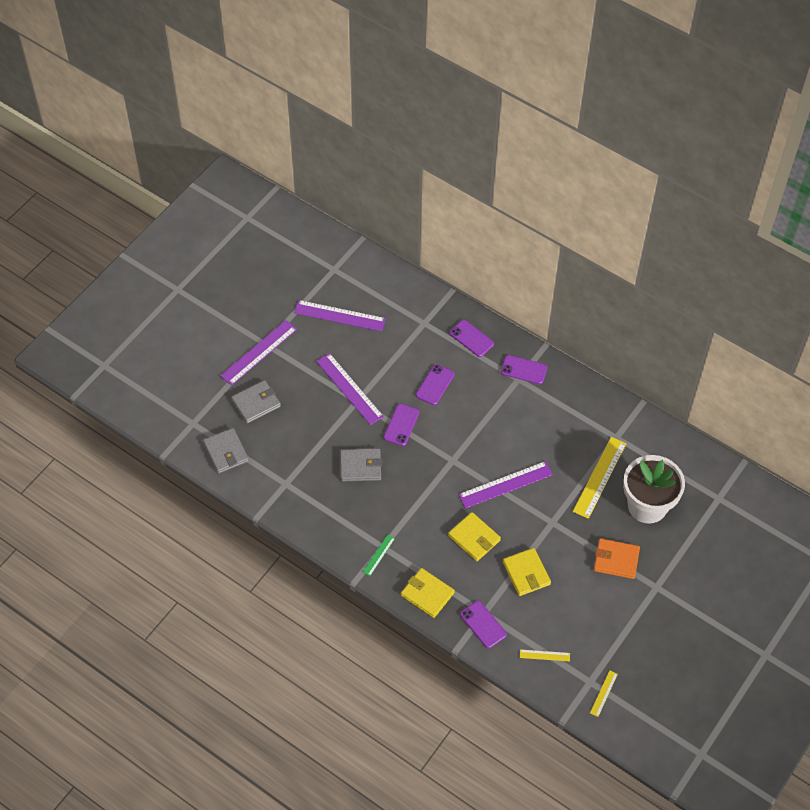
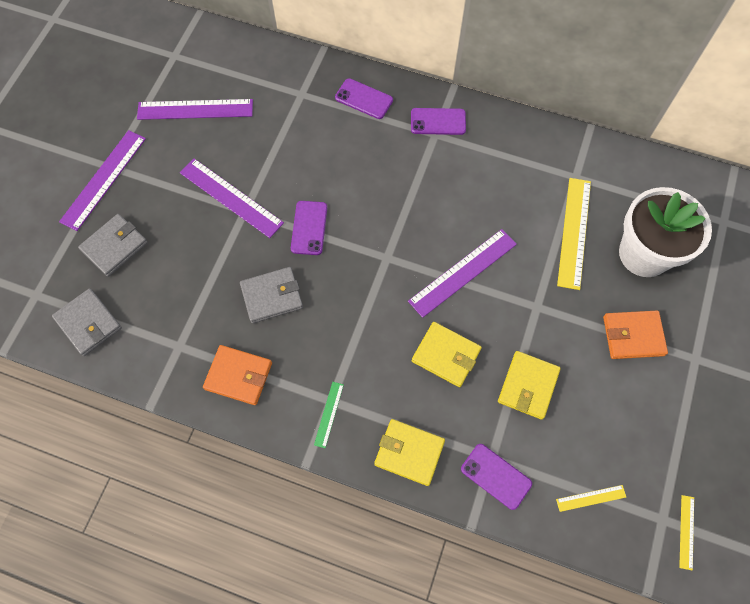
camera: 15 degrees left, 10 degrees up
purple phone [416,364,455,405] -> none
yellow wallet [503,548,551,596] -> yellow wallet turned 60 degrees clockwise [498,351,561,420]
none -> orange wallet [203,345,272,405]

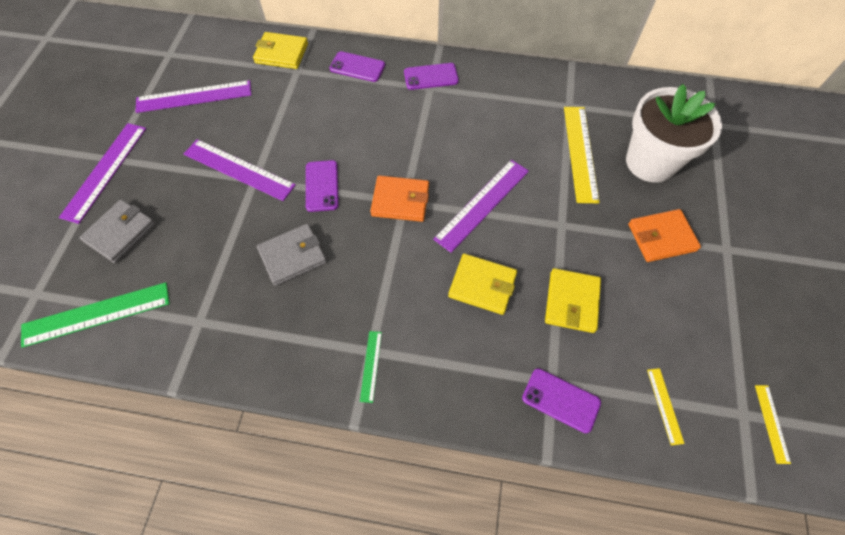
camera: 10 degrees left, 5 degrees down
grey wallet [52,288,122,356] -> green ruler [21,282,170,348]
orange wallet [203,345,272,405] -> orange wallet moved to [370,176,429,222]
yellow wallet [374,419,445,486] -> yellow wallet moved to [253,32,308,69]
yellow ruler [556,485,626,512] -> yellow ruler turned 75 degrees counterclockwise [647,368,684,446]

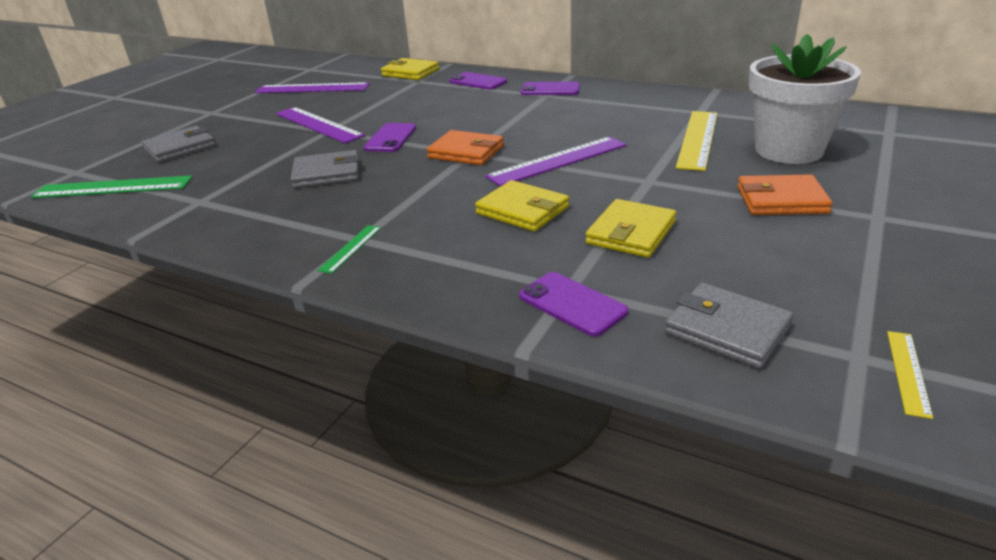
camera: 20 degrees right, 30 degrees down
purple ruler [59,123,146,224] -> none
yellow ruler [647,368,684,446] -> grey wallet [665,283,794,369]

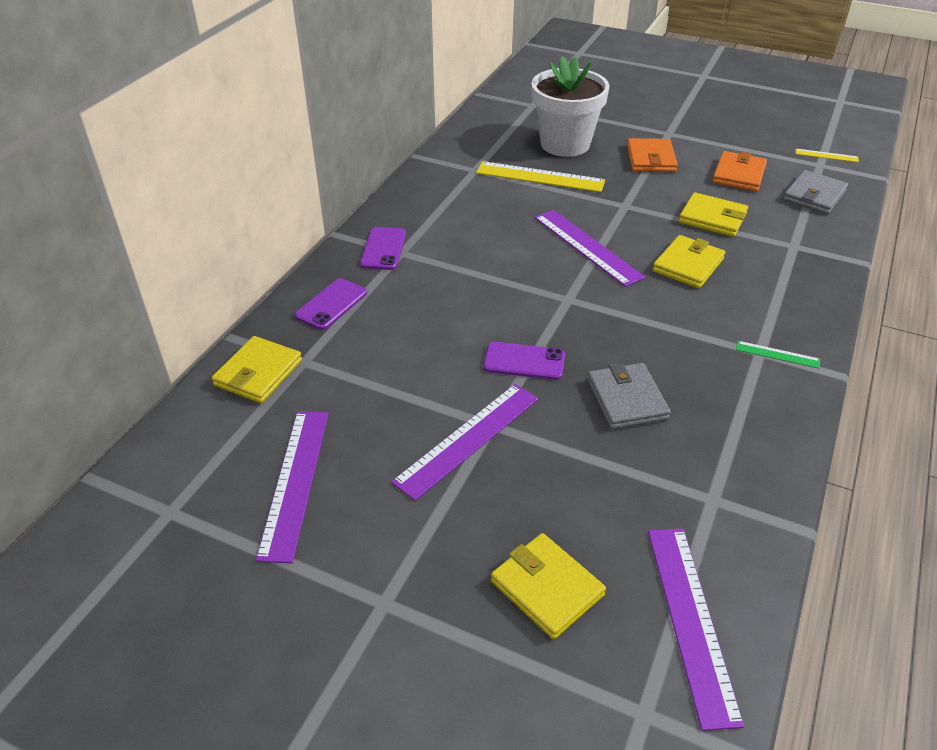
camera: 95 degrees left, 10 degrees up
green ruler [31,175,193,198] -> purple ruler [648,528,744,731]
grey wallet [142,126,215,162] -> yellow wallet [491,533,606,639]
orange wallet [427,130,504,165] -> orange wallet moved to [712,151,767,192]
purple phone [519,272,628,337] -> none

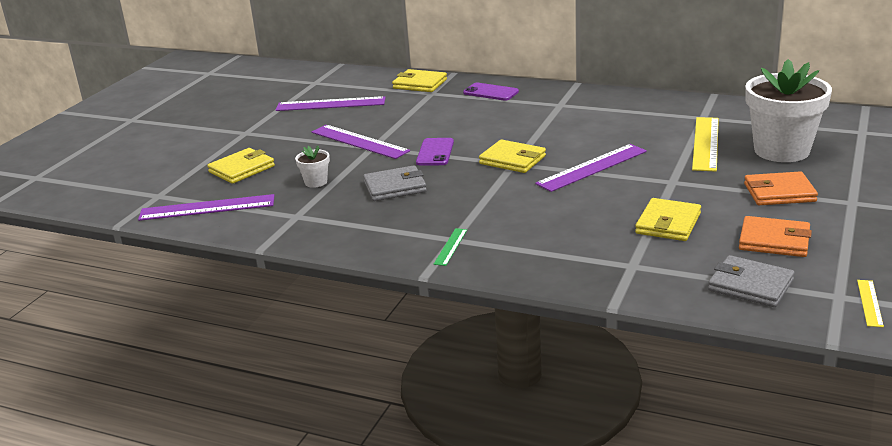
camera: 90 degrees right, 15 degrees down
purple phone [360,227,406,270] -> none
yellow wallet [653,235,725,288] -> yellow wallet moved to [479,139,546,173]
none -> white flower pot [295,145,330,188]

